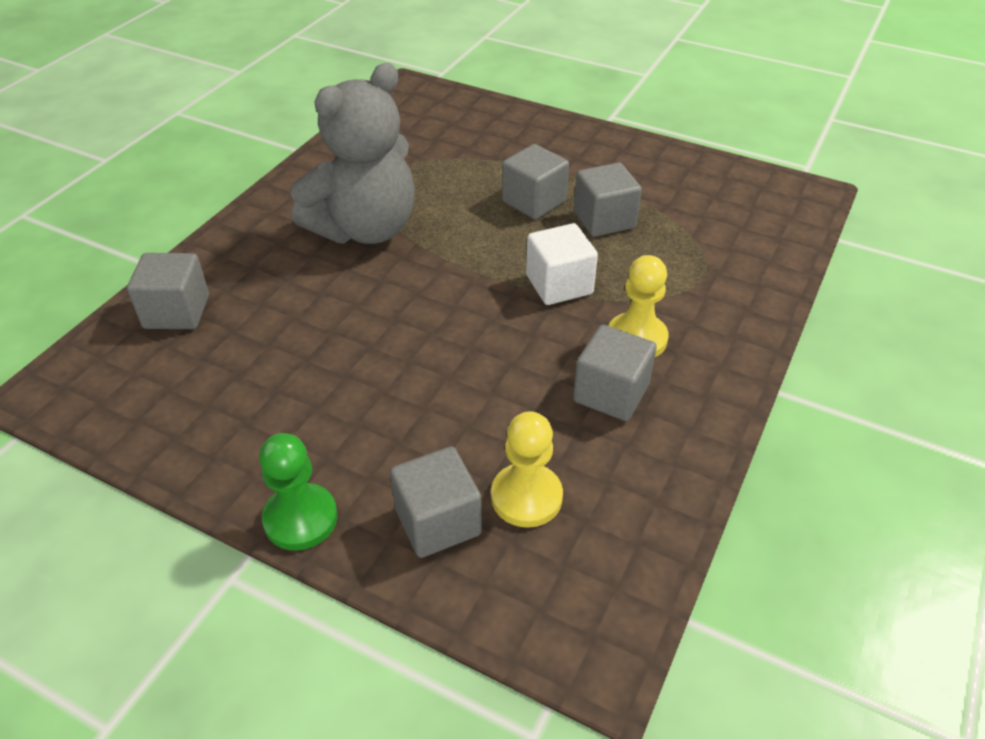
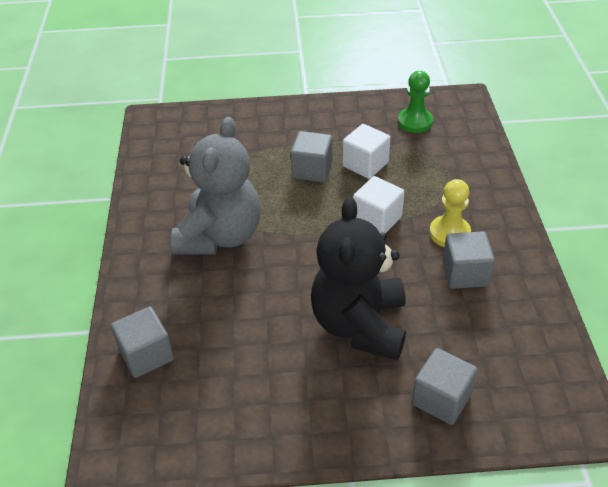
camera: 30 degrees left, 0 degrees up
green pawn [259,433,338,550] -> green pawn moved to [398,71,433,133]
yellow pawn [491,411,563,528] -> none
grey cube [574,162,642,237] -> white cube [342,124,390,179]
none -> black teddy bear [311,197,406,360]

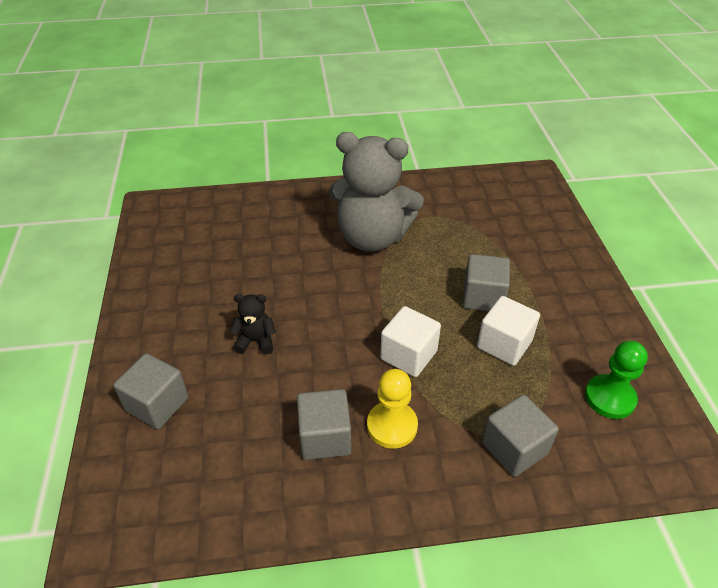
camera: 85 degrees right, 0 degrees up
grey cube [111,307,174,378] -> grey cube moved to [482,395,559,477]
black teddy bear [311,197,406,360] -> black teddy bear [230,294,276,354], size x0.41

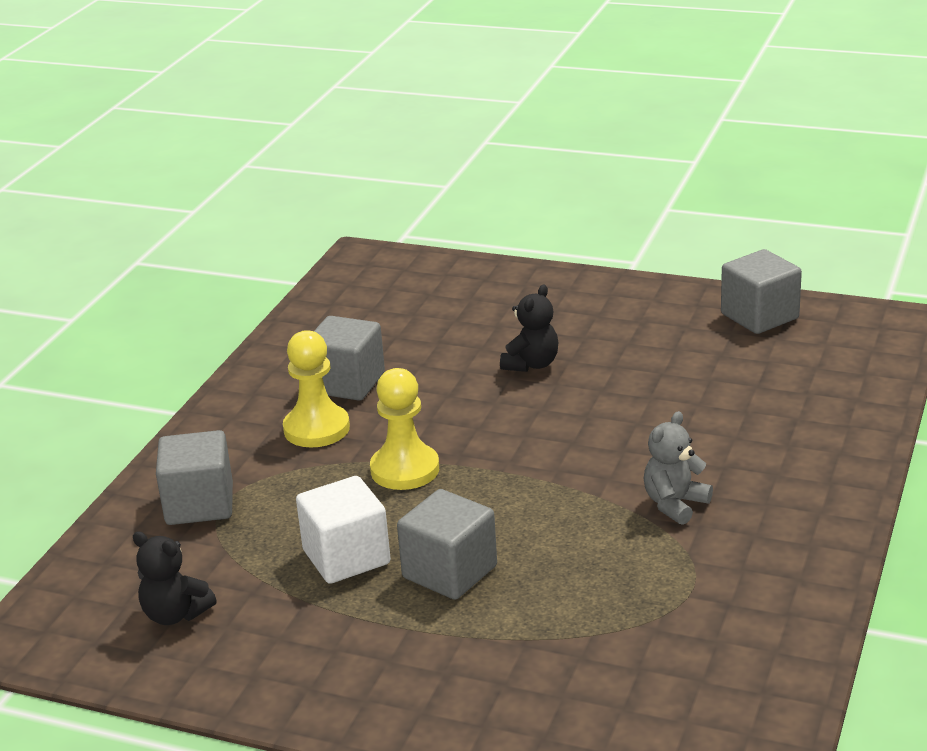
camera: 120 degrees right, 15 degrees down
grey cube [113,353,189,429] -> grey cube moved to [721,249,802,334]
grey teddy bear [329,132,424,252] -> grey teddy bear [643,411,713,525], size x0.41
white cube [380,306,441,377] -> yellow pawn [370,368,439,490]
green pawn [585,341,648,419] -> black teddy bear [133,531,217,625]

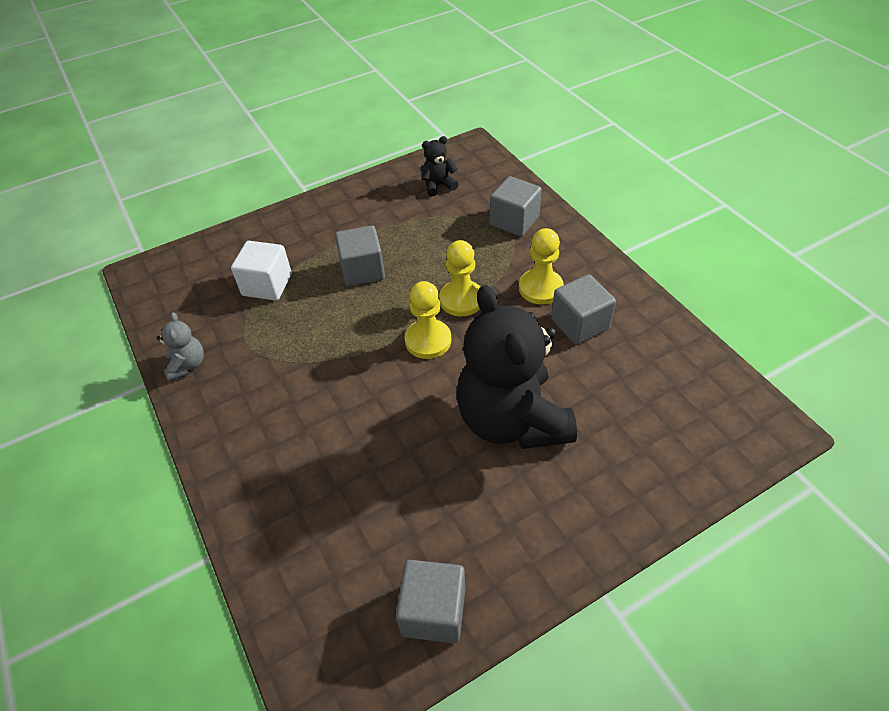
camera: 130 degrees right, 20 degrees up
white cube [296,476,391,584] -> white cube moved to [231,241,292,301]
black teddy bear [500,284,558,372] -> black teddy bear [457,285,577,449], size x2.41
grey teddy bear [643,411,713,525] -> grey teddy bear moved to [157,312,204,381]
none -> yellow pawn [404,281,451,359]

